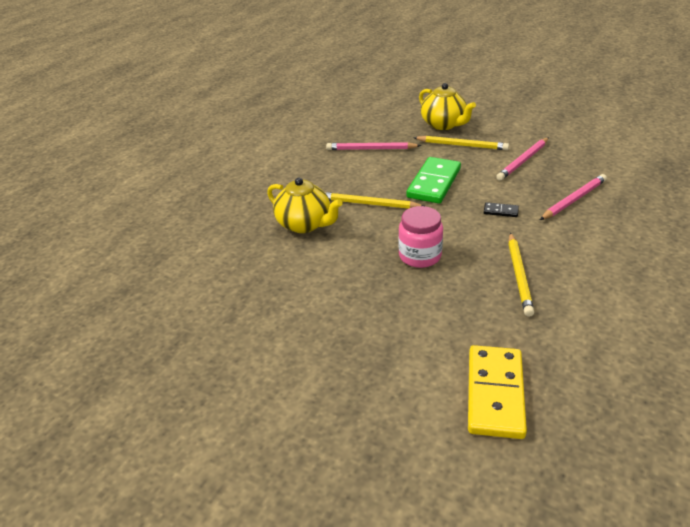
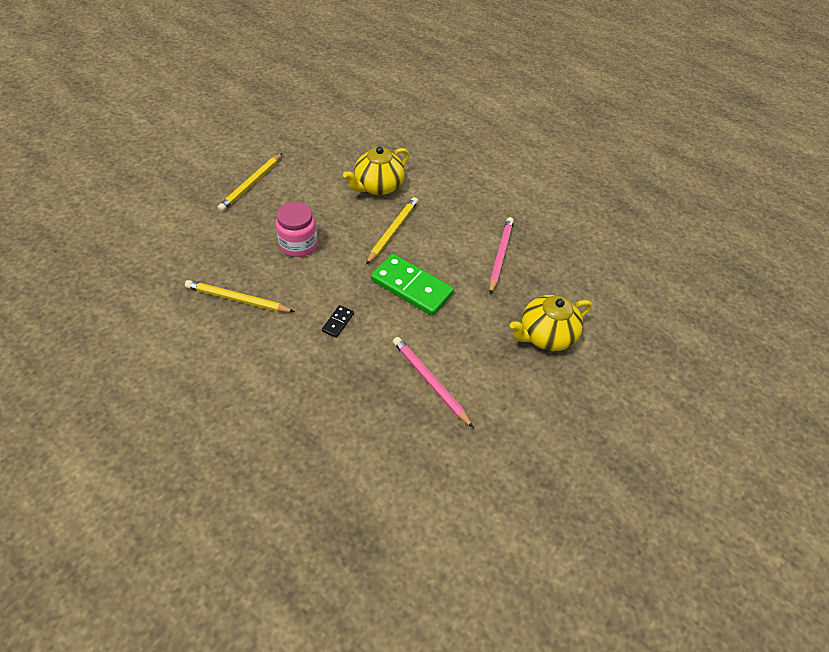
camera: 95 degrees right, 15 degrees up
yellow pencil [414,136,509,150] -> yellow pencil moved to [218,153,283,212]
yellow domino [468,345,527,439] -> none
pink pencil [540,174,607,220] -> none

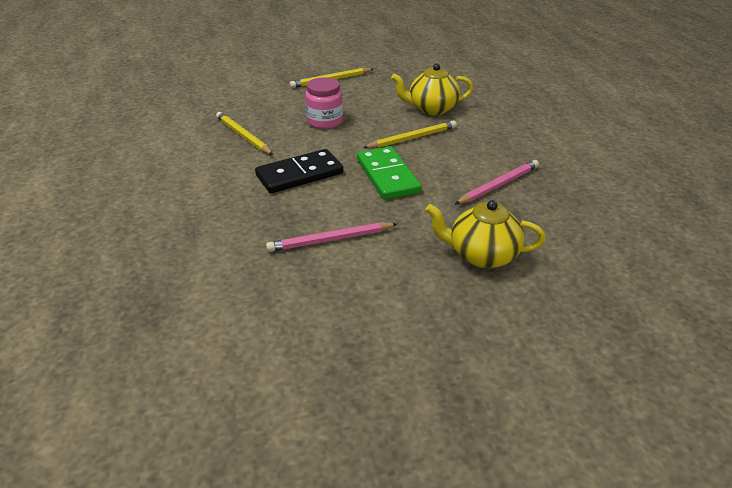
camera: 40 degrees right, 15 degrees down
black domino [322,305,354,338] -> black domino [255,149,343,193], size x2.30
pink pencil [393,337,474,428] -> pink pencil turned 105 degrees counterclockwise [266,222,397,252]

